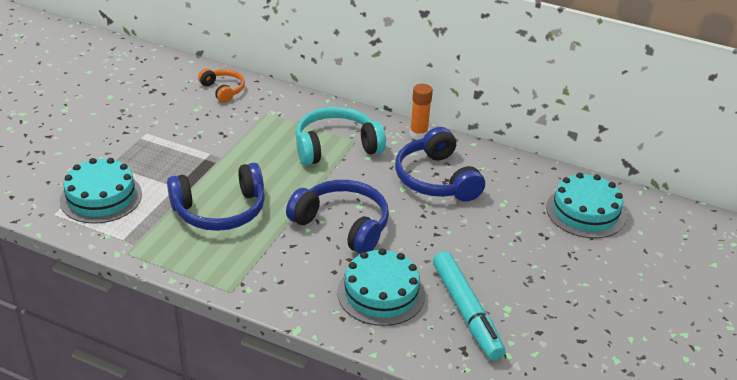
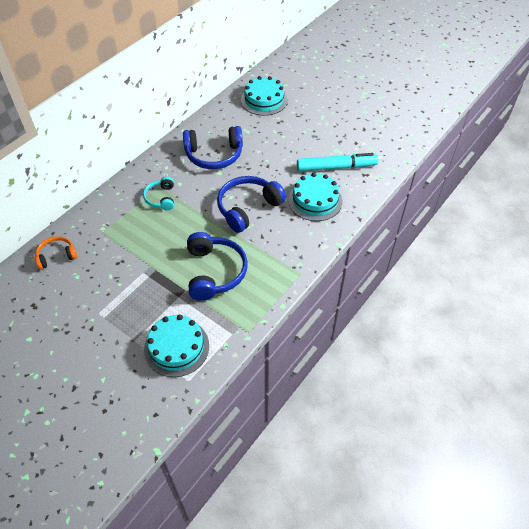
camera: 75 degrees left, 15 degrees up
turquoise headphones [295,107,386,165] -> turquoise headphones [143,177,174,210], size x0.57
orange glue stick [410,84,433,139] -> none

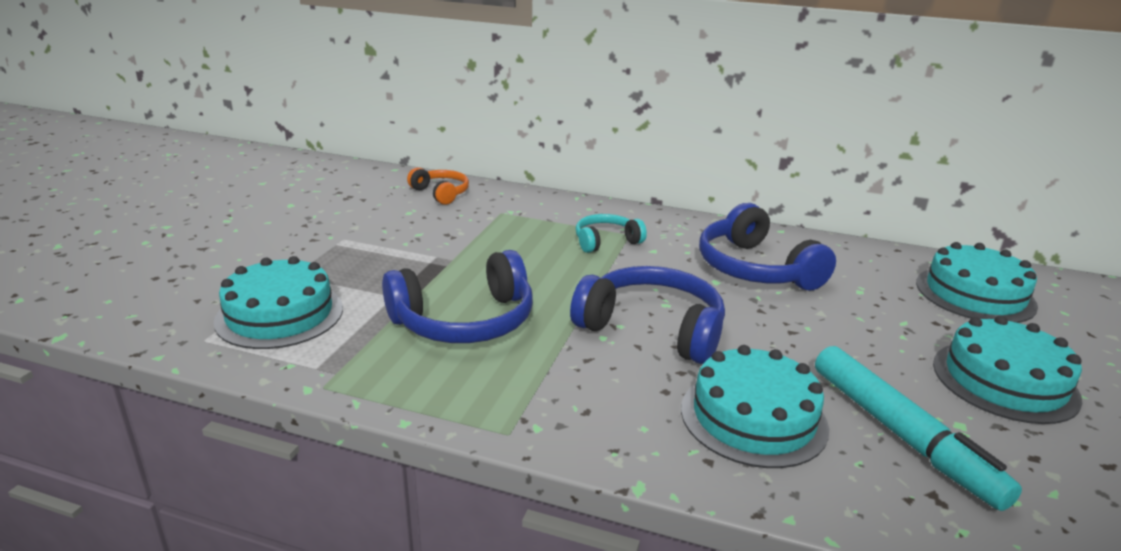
camera: 70 degrees right, 25 degrees down
none -> turquoise cake [933,316,1083,424]

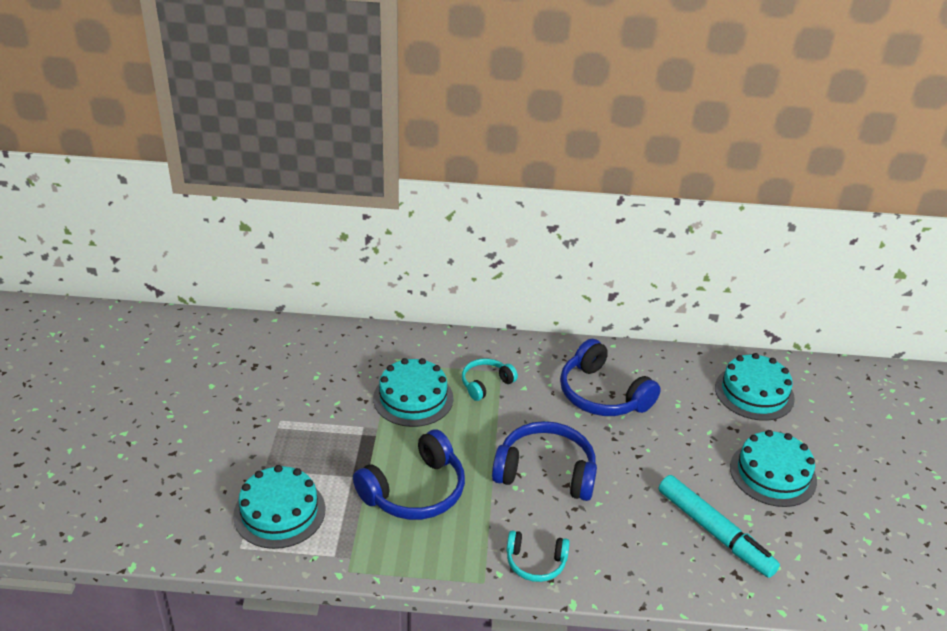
camera: 15 degrees left, 10 degrees up
orange headphones [407,167,469,205] -> none
turquoise cake [681,345,829,468] -> turquoise cake moved to [373,358,454,427]
none -> turquoise headphones [507,530,570,582]

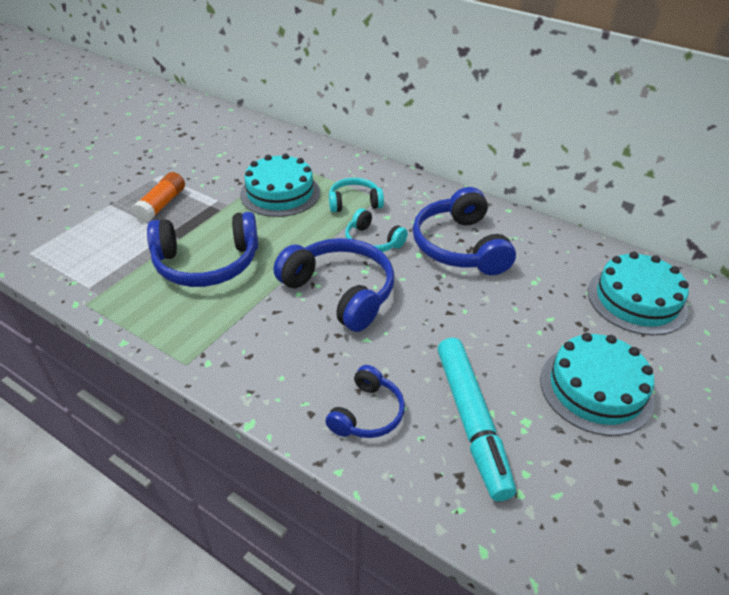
camera: 30 degrees right, 5 degrees up
turquoise cake [233,465,325,549] -> none
turquoise headphones [507,530,570,582] -> turquoise headphones moved to [345,208,408,252]
none -> orange glue stick [131,172,185,223]
none -> blue headphones [325,365,405,438]

